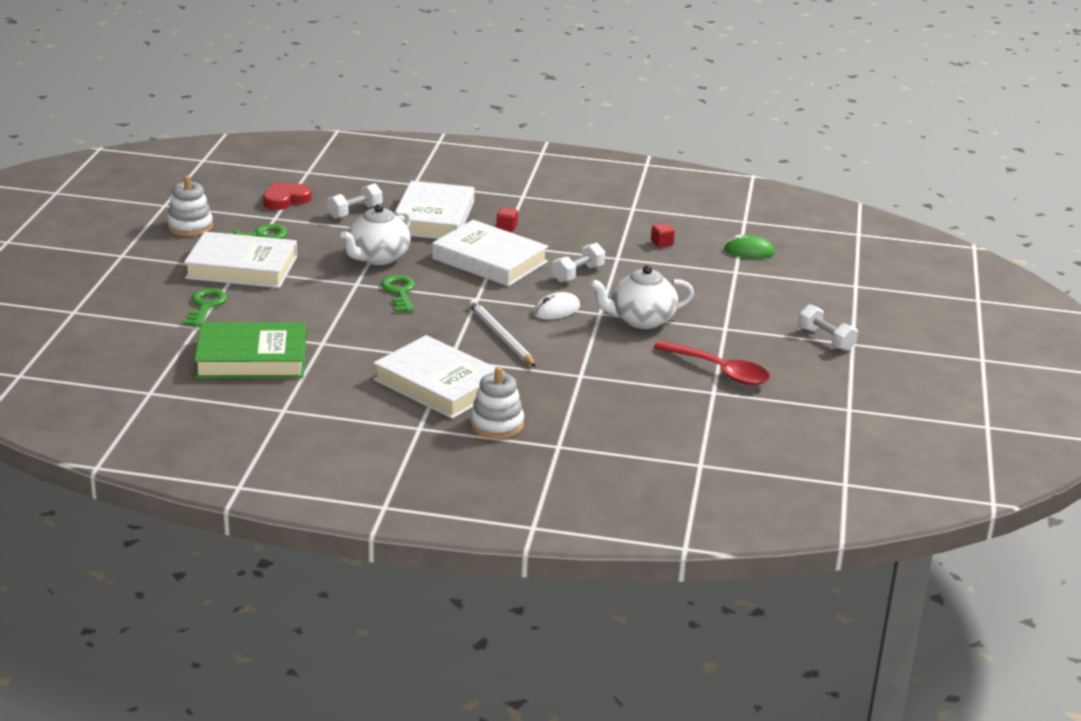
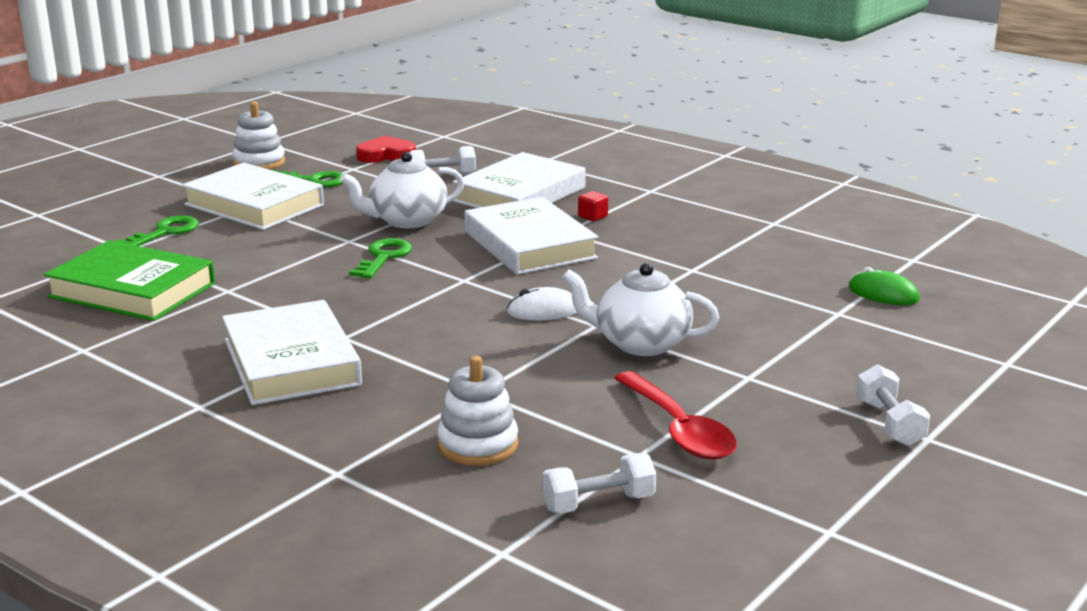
camera: 30 degrees right, 5 degrees down
white pencil [469,300,536,367] -> none
white stacking toy [470,367,524,439] -> white stacking toy moved to [437,356,518,466]
white dumbbell [552,243,605,283] -> white dumbbell moved to [542,453,656,514]
red cube [651,223,675,247] -> none

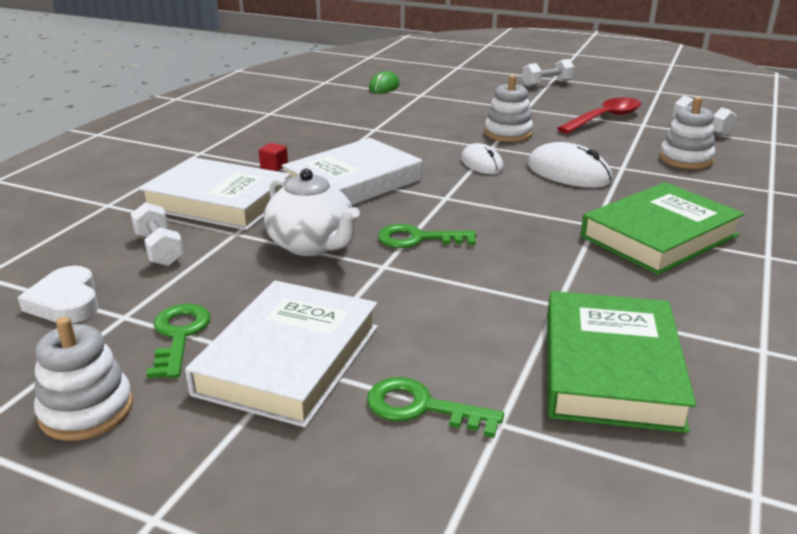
camera: 105 degrees left, 5 degrees up
white book [222,300,362,405] -> green book [581,182,744,275]
red heart [356,136,416,163] -> white heart [18,266,99,323]
white teapot [563,263,719,356] -> white stacking toy [484,75,533,142]
none -> white mouse [528,142,613,188]

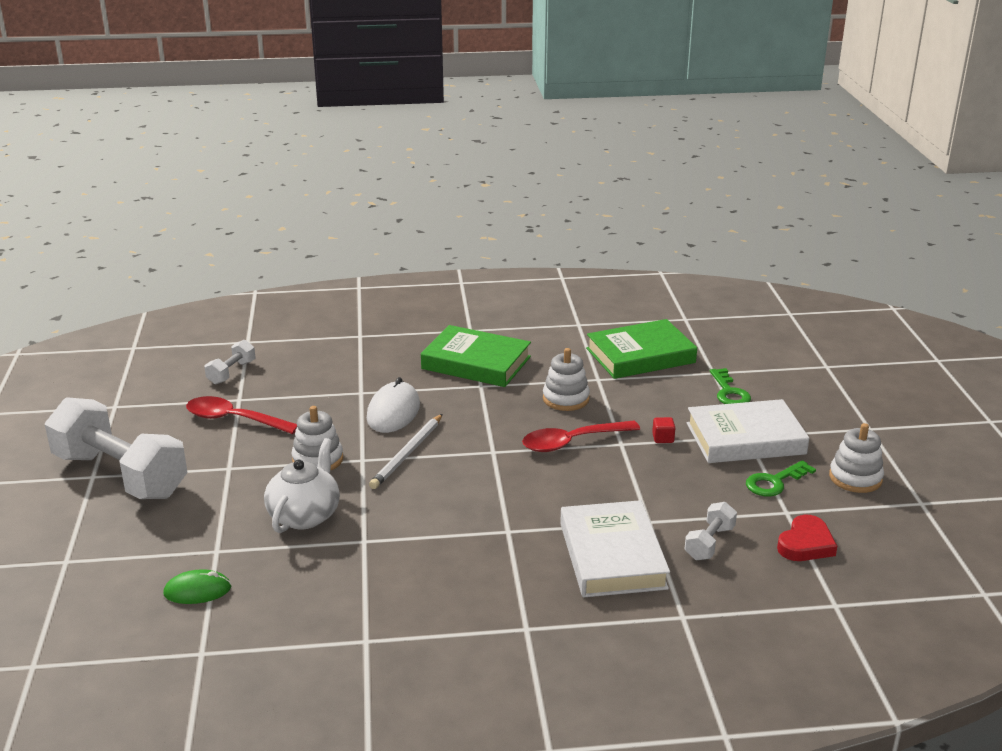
camera: 120 degrees left, 0 degrees up
white heart [18,266,99,323] -> red heart [777,515,837,561]
red cube [259,143,288,171] -> red cube moved to [652,417,675,443]
white teapot [264,169,360,256] -> white teapot moved to [264,438,340,533]
white book [282,138,422,205] -> none
green key [378,224,476,248] -> red spoon [522,421,640,452]
white mouse [461,143,504,174] -> white pencil [369,414,442,489]
white dumbbell [522,59,575,87] -> white dumbbell [45,397,188,499], size x2.31
white stacking toy [659,97,715,169] -> white stacking toy moved to [543,348,590,411]

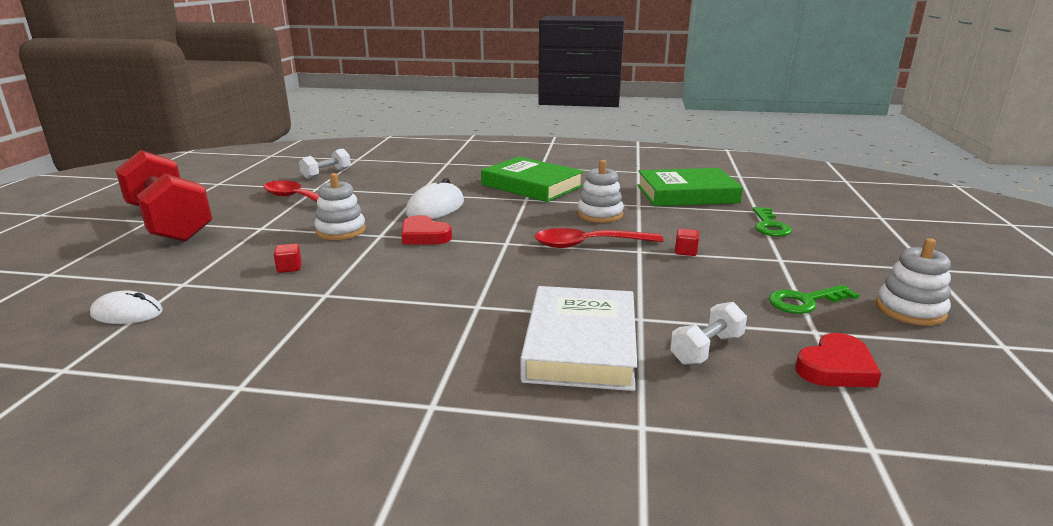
camera: 15 degrees right, 5 degrees down
white dumbbell [45,397,188,499] -> red dumbbell [115,150,212,242]
green mouse [163,569,231,604] -> white mouse [90,291,163,324]
white teapot [264,438,340,533] -> red cube [274,243,301,273]
white pencil [369,414,442,489] -> red heart [401,215,452,244]
white book [687,399,809,463] -> none

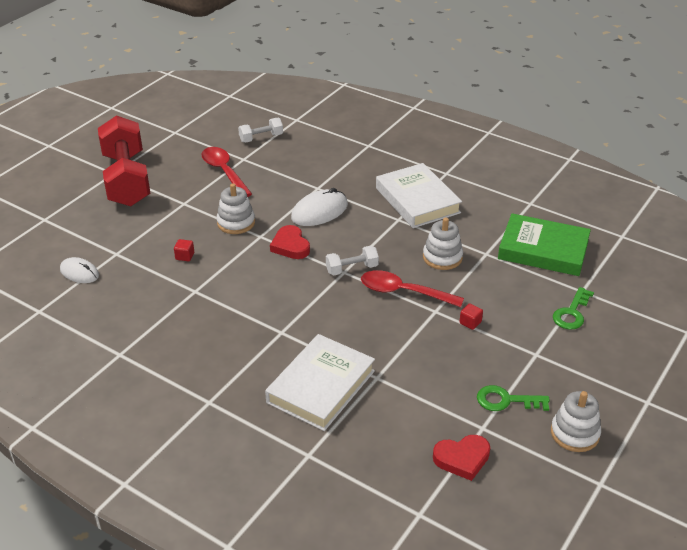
camera: 25 degrees right, 15 degrees up
green book [481,157,584,202] -> white book [376,163,462,228]
white dumbbell [670,302,747,365] -> white dumbbell moved to [326,246,379,276]

